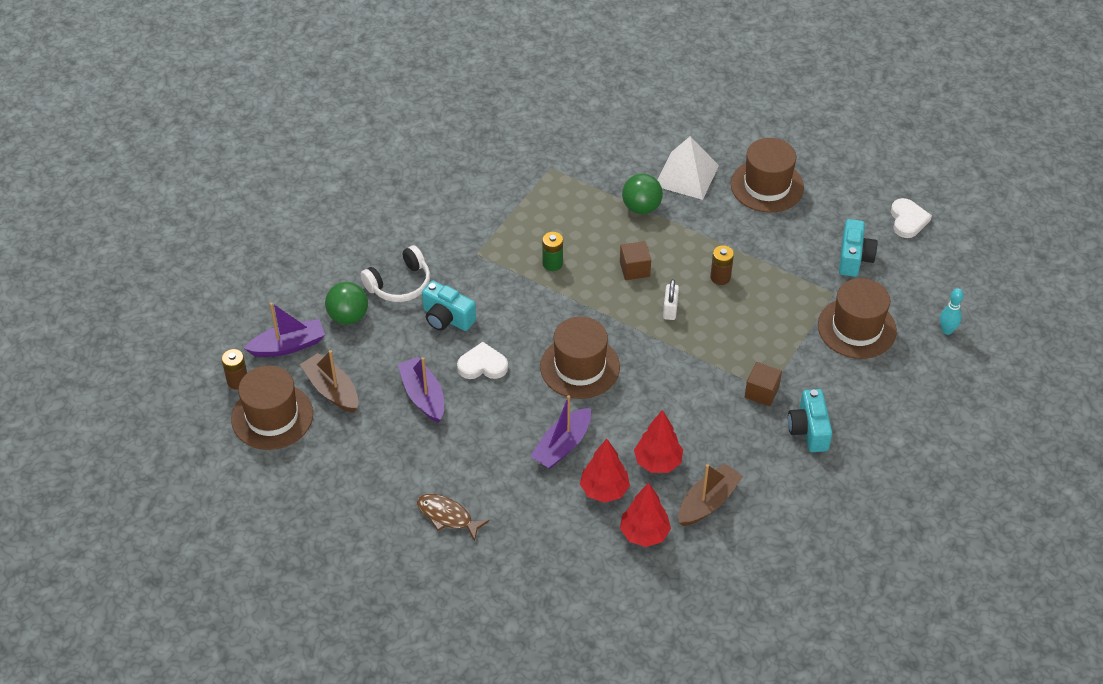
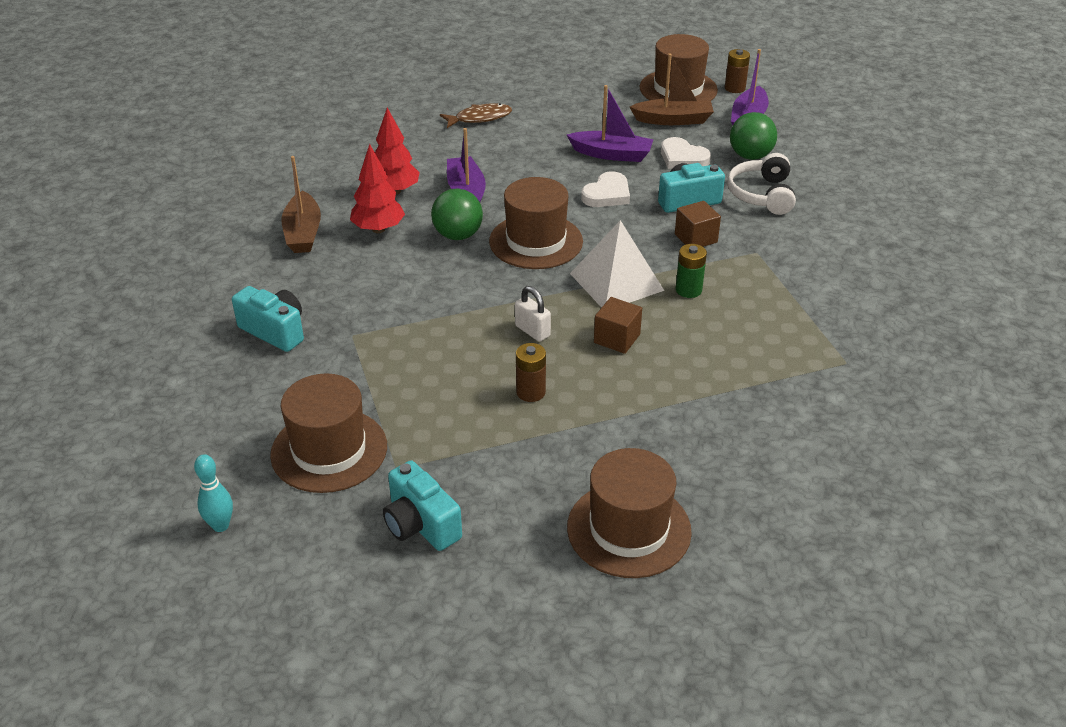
camera: 130 degrees right, 10 degrees down
red tree [620,483,671,547] -> none
green ball [622,174,663,214] -> green ball moved to [431,188,483,240]
white pyramid [657,136,719,200] -> white pyramid moved to [570,220,664,308]
brown cube [745,362,782,406] -> brown cube moved to [675,201,721,247]
white heart [891,198,932,238] -> white heart moved to [661,137,711,169]

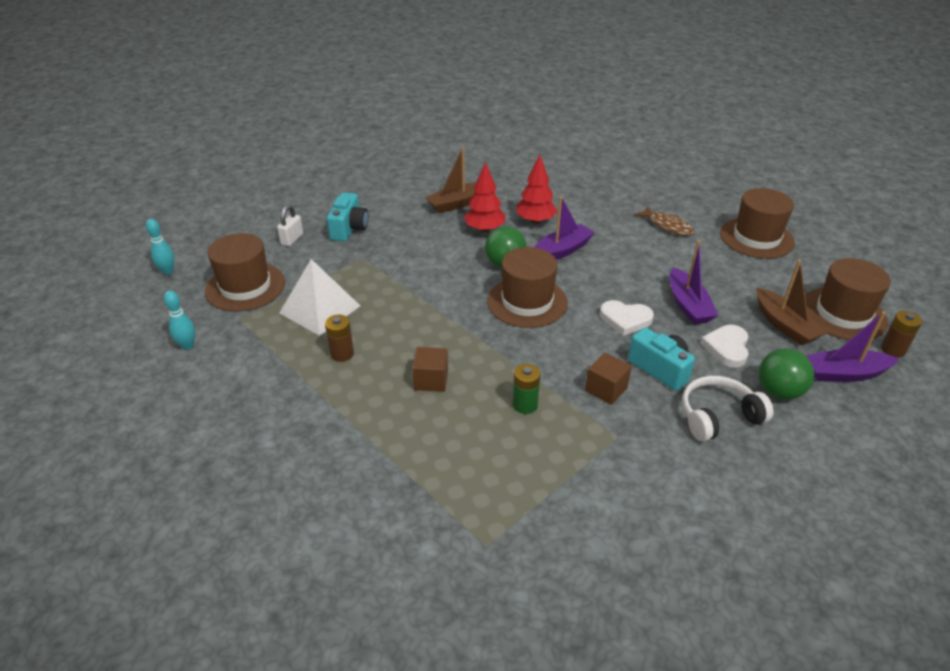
camera: 65 degrees right, 0 degrees up
turquoise camera [383,460,462,551] -> turquoise bowling pin [164,291,195,350]
white padlock [515,286,551,342] -> white padlock moved to [277,205,303,246]
brown hat [567,448,692,578] -> brown hat moved to [720,188,795,259]
white pyramid [570,220,664,308] -> white pyramid moved to [279,259,360,336]

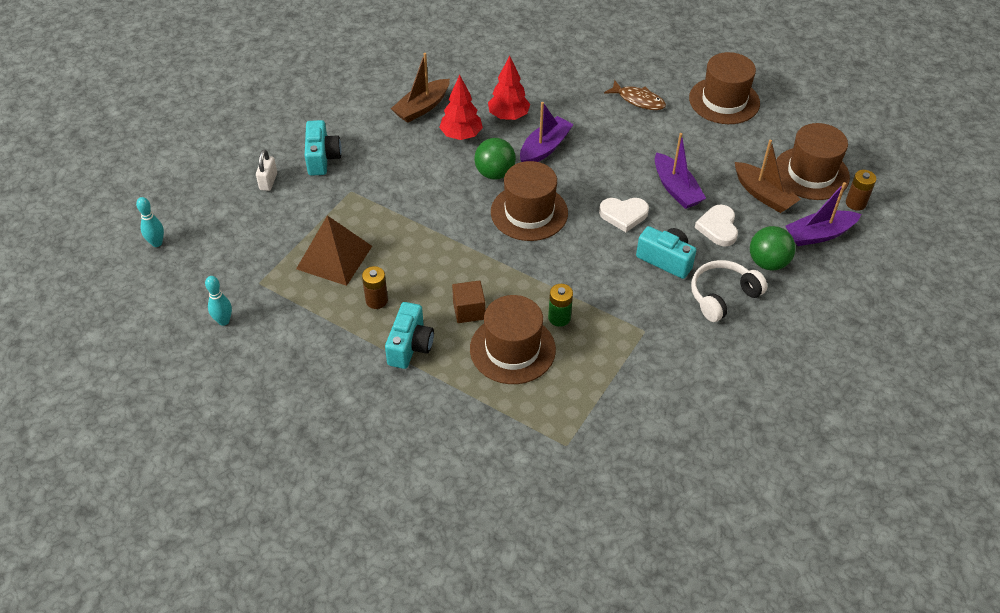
camera: 15 degrees left, 10 degrees up
brown hat [205,233,285,312] -> brown hat moved to [470,295,556,384]
white pyramid [279,259,360,336] -> brown pyramid [296,215,372,286]
brown cube [585,353,632,405] -> none
none -> turquoise camera [385,302,434,369]

